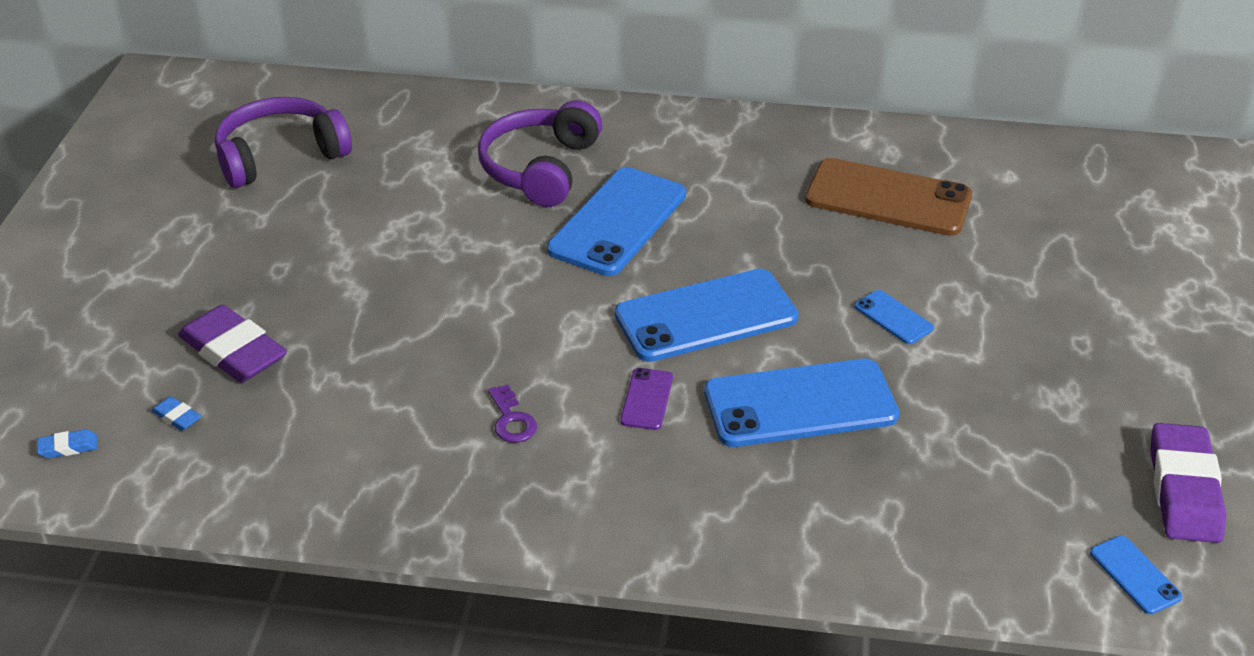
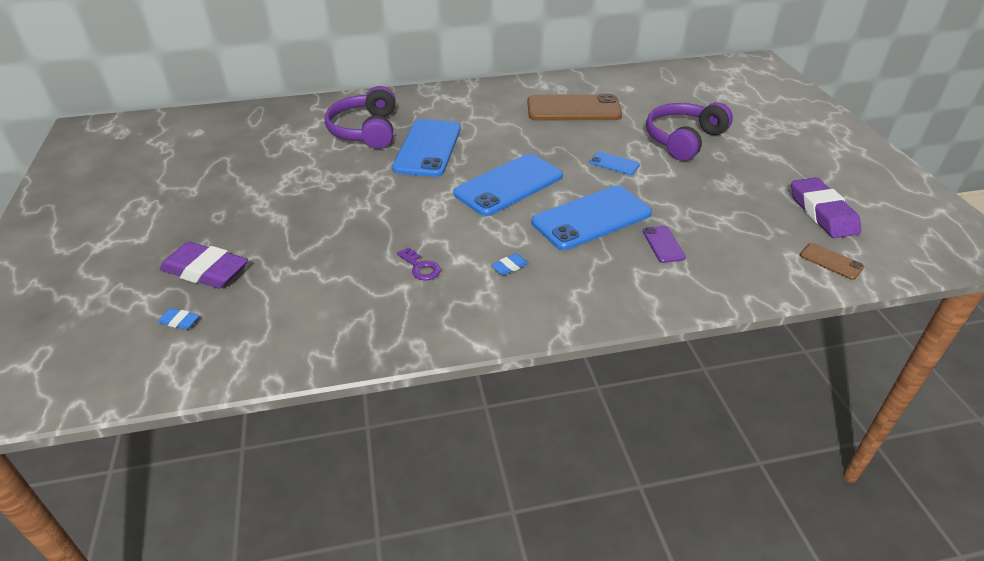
camera: 20 degrees left, 0 degrees up
blue eraser [37,429,97,458] -> blue eraser moved to [491,253,529,275]
purple headphones [215,97,352,188] -> purple headphones moved to [646,102,733,161]
purple phone [620,368,673,430] -> purple phone moved to [643,226,686,263]
blue phone [1090,535,1182,614] -> brown phone [800,243,864,280]

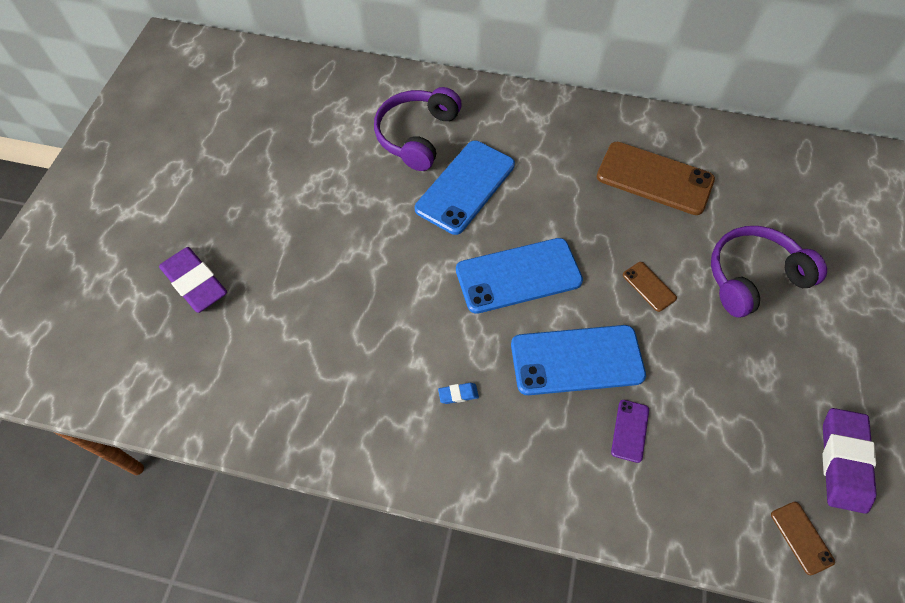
camera: 25 degrees right, 20 degrees up
blue eraser [158,308,199,330] -> none
purple key [397,247,441,280] -> none
blue phone [589,152,640,175] -> brown phone [623,262,677,312]

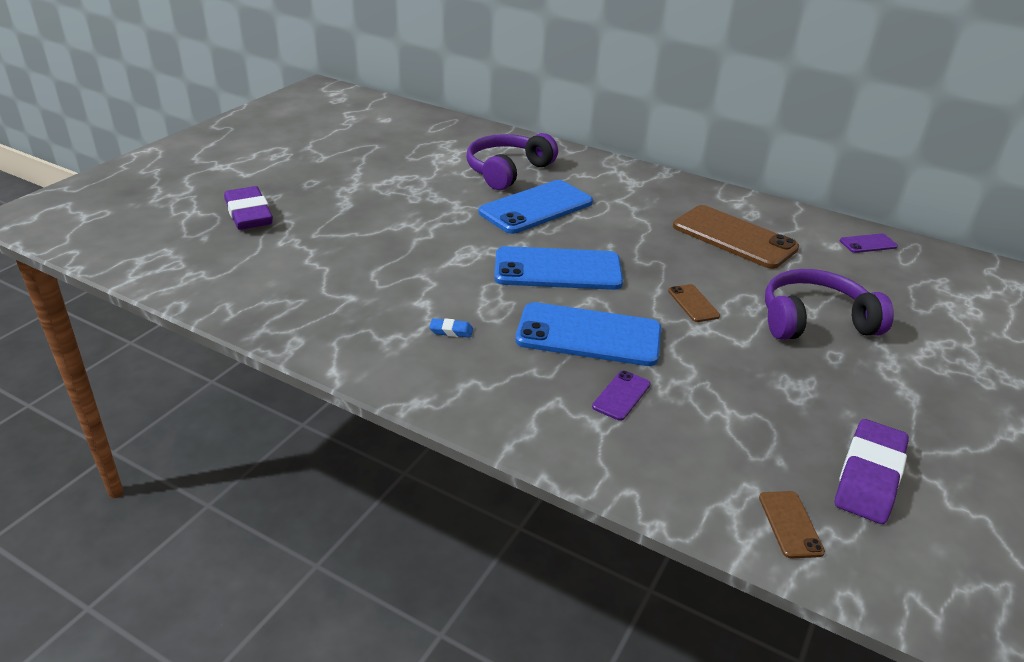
camera: 15 degrees right, 25 degrees down
none -> purple phone [840,234,898,253]

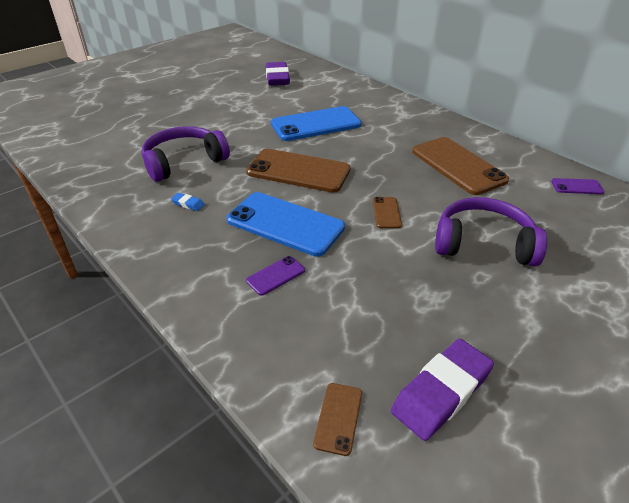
camera: 20 degrees right, 5 degrees up
purple eraser [224,186,273,230] -> purple eraser moved to [266,62,290,86]
purple headphones [466,133,558,190] -> purple headphones moved to [142,126,230,182]
blue phone [494,246,623,290] -> brown phone [246,149,351,193]

